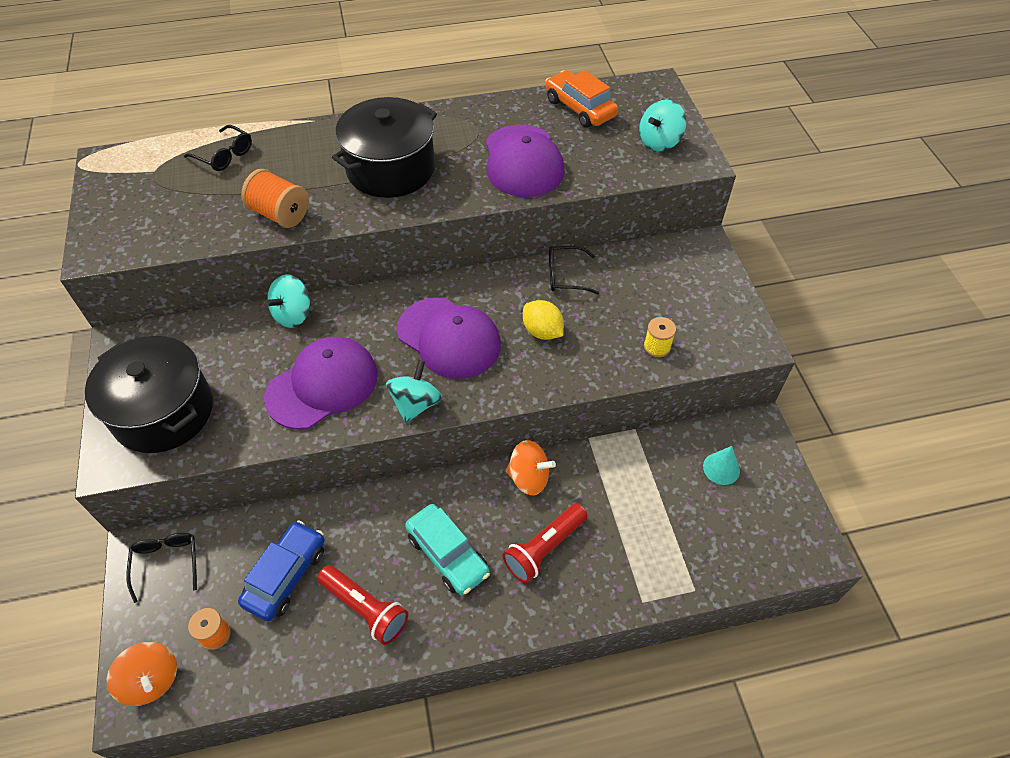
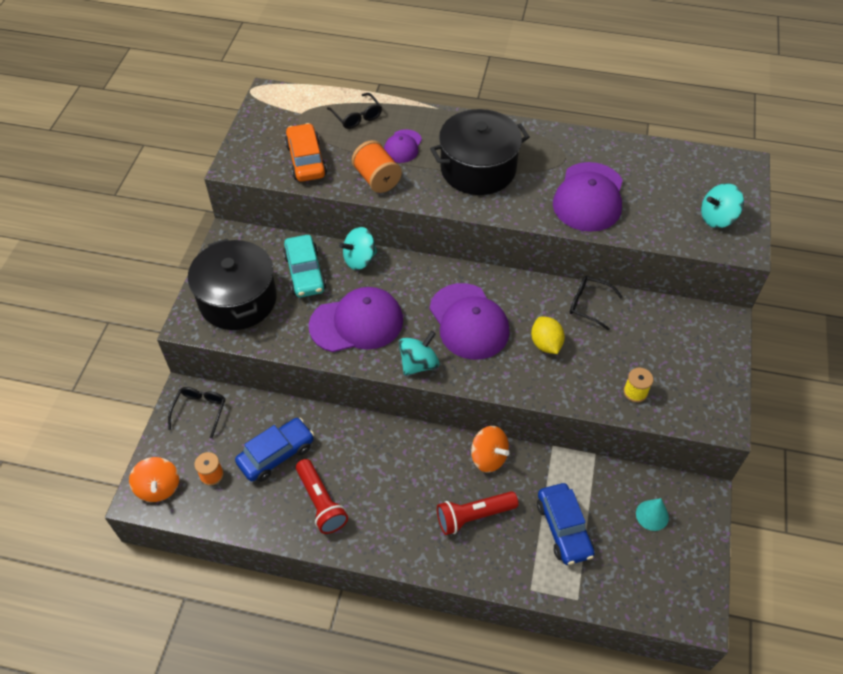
camera: 25 degrees right, 0 degrees up
turquoise car [405,504,490,595] -> turquoise car moved to [283,235,326,297]
orange car [545,70,618,128] -> orange car moved to [285,123,327,182]
none -> purple cap [384,129,422,163]
none -> blue car [537,483,595,565]

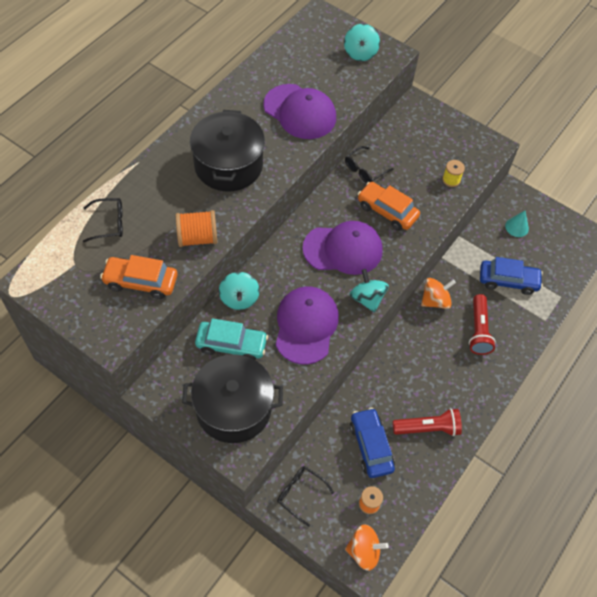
camera: 70 degrees left, 5 degrees up
purple cap [384,129,422,163] -> none
yellow lemon [531,316,565,354] -> orange car [358,182,420,231]

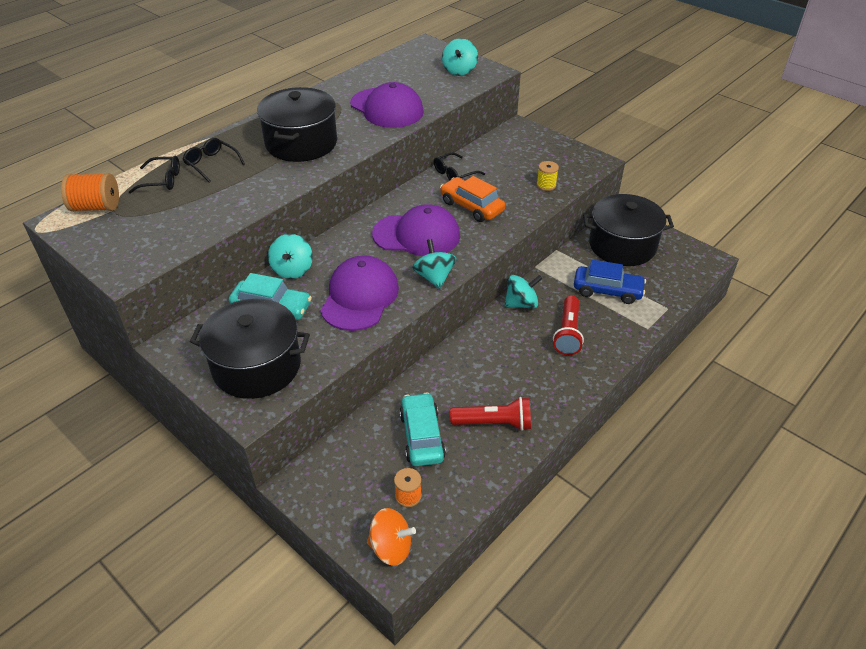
camera: 10 degrees right, 15 degrees down
orange car [100,255,178,299] -> none
orange spool [176,210,217,247] -> orange spool moved to [61,173,119,212]
black glasses [277,466,334,527] -> black glasses moved to [183,138,245,182]
blue car [350,408,395,478] -> turquoise car [399,392,446,466]
orange spinning top [421,278,456,309] -> turquoise spinning top [504,275,542,309]
turquoise cone [505,211,529,237] -> black pot [583,194,674,266]

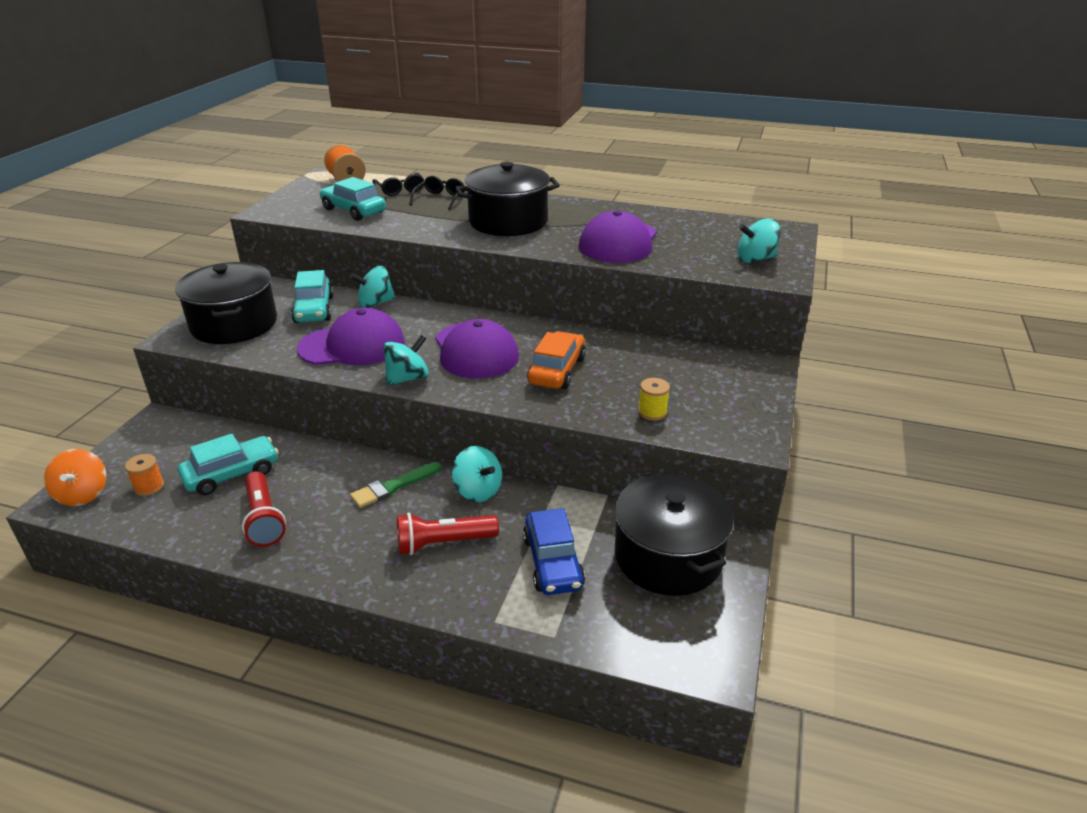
camera: 65 degrees right, 10 degrees down
black glasses [434,152,485,180] -> none
none -> turquoise car [319,177,386,221]
none -> green brush [350,462,441,508]

